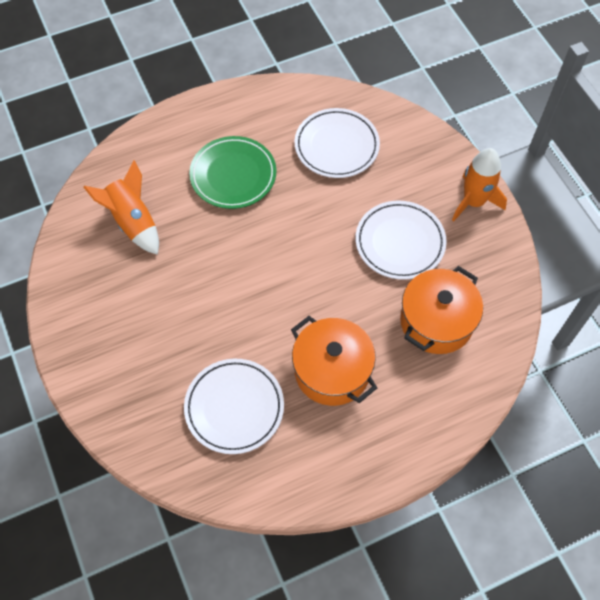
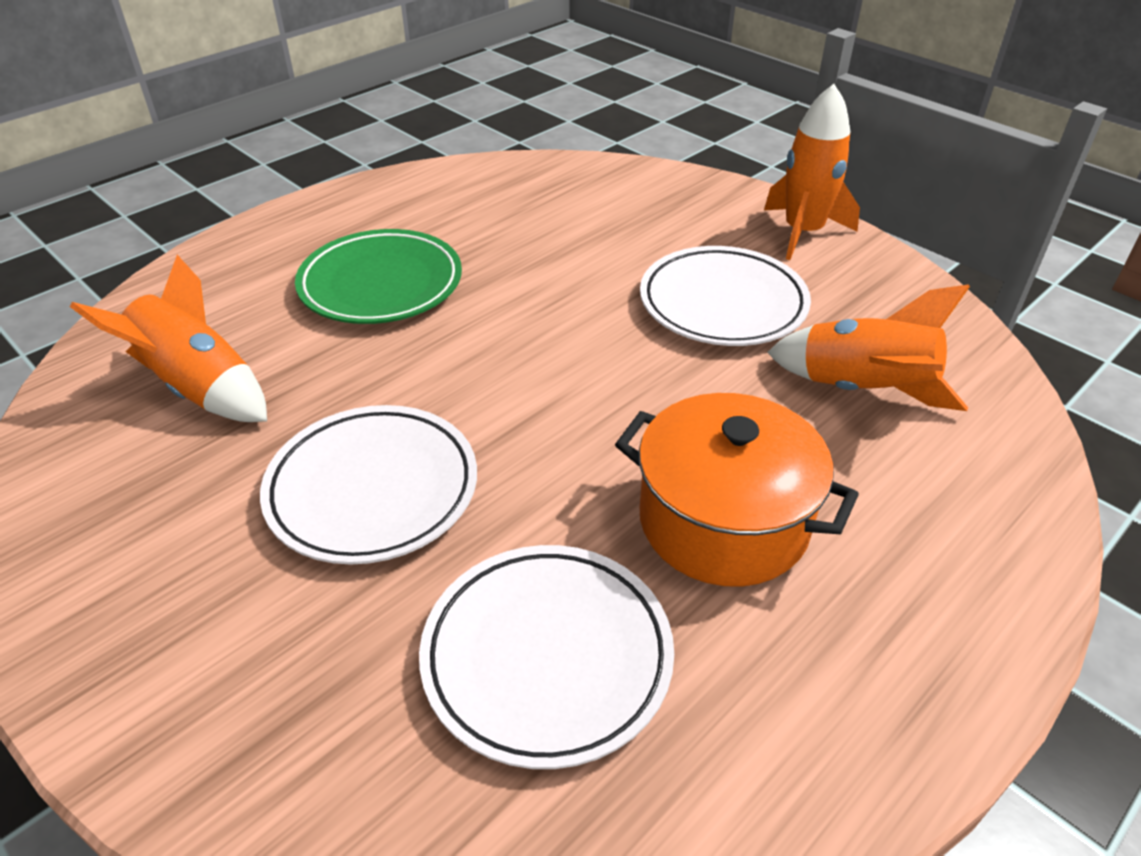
camera: 20 degrees left, 20 degrees down
white plate [295,108,380,178] -> white plate moved to [260,405,477,565]
orange pot [400,266,483,354] -> orange rocket [767,284,970,411]

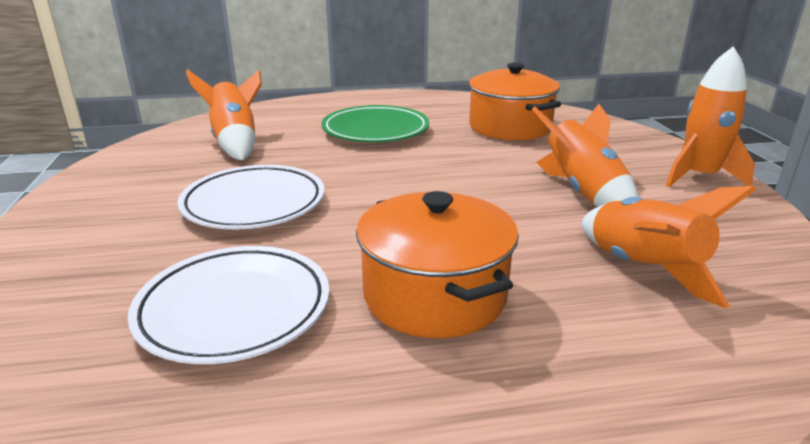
camera: 35 degrees right, 15 degrees down
white plate [640,246,811,346] -> orange rocket [532,104,639,207]
none -> orange pot [469,63,561,140]

